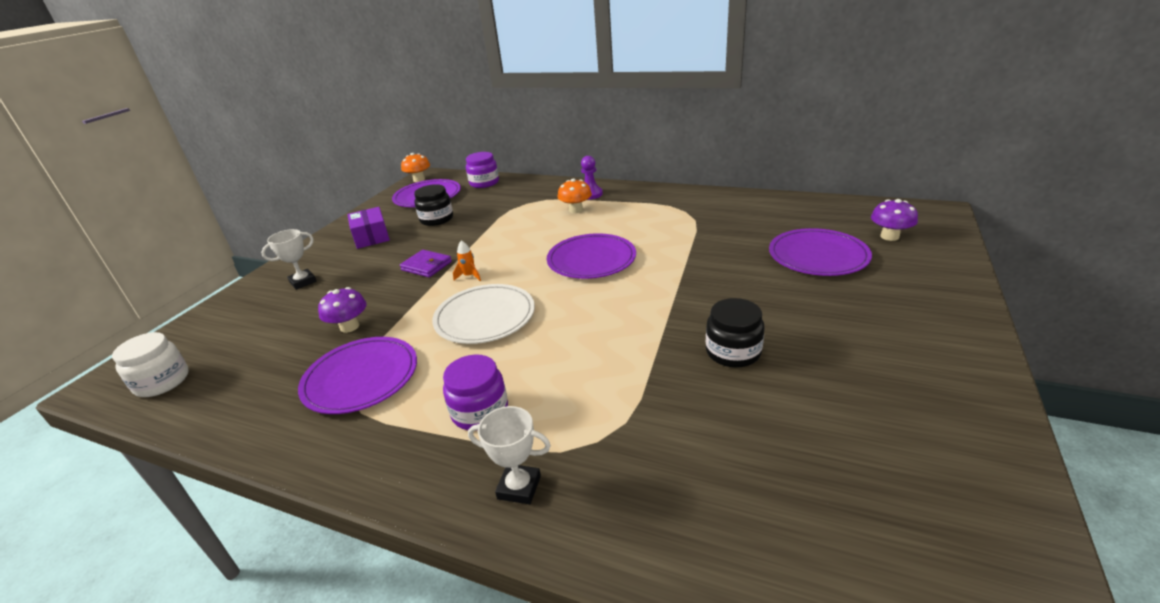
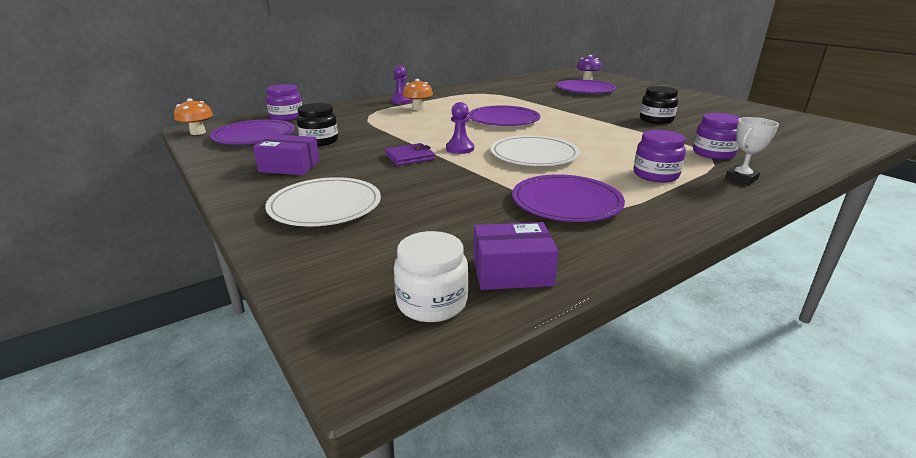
camera: 60 degrees left, 5 degrees down
white trophy [261,229,317,290] -> white plate [265,177,381,227]
purple mushroom [318,287,367,333] -> none
orange rocket [453,240,481,281] -> purple pawn [446,102,474,154]
none -> purple box [474,222,558,290]
none -> purple jar [693,113,740,159]

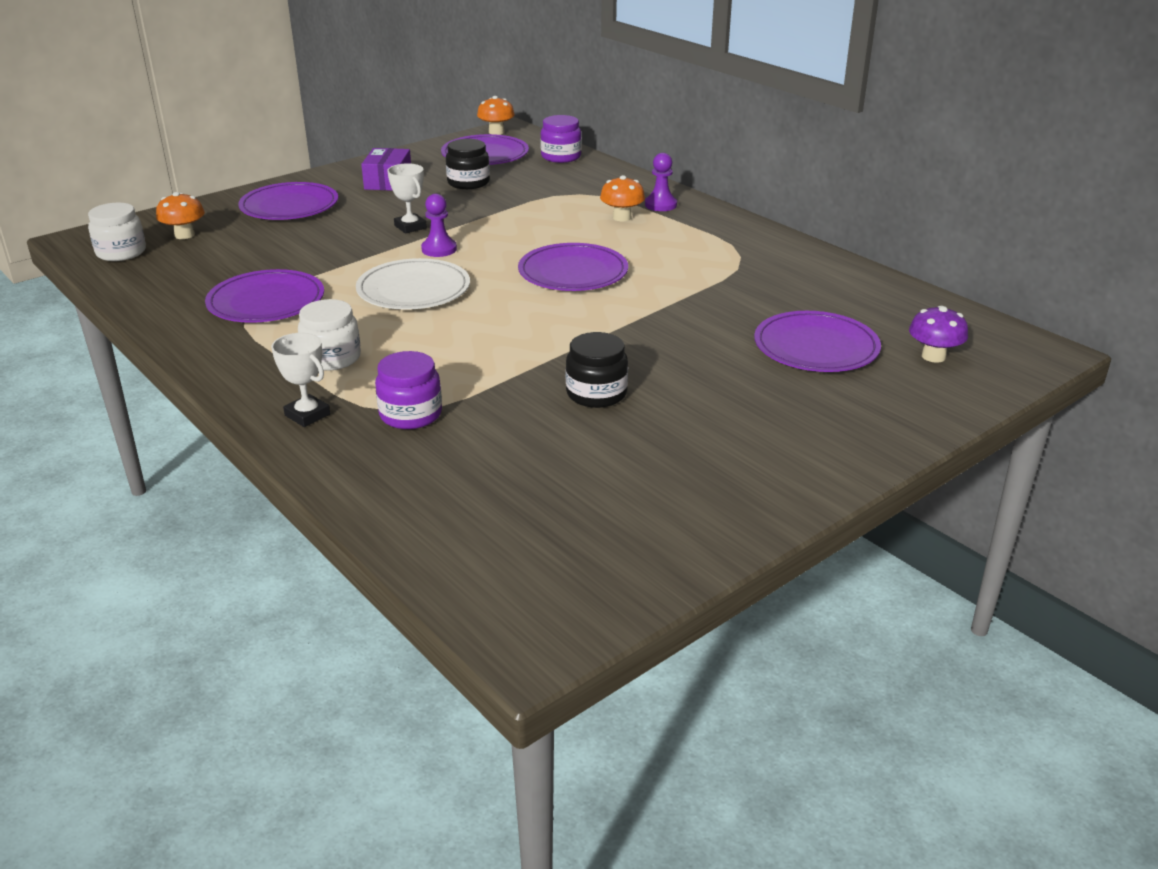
camera: 85 degrees right, 5 degrees up
white plate [265,177,381,227] -> purple plate [238,182,338,220]
purple wallet [385,143,435,166] -> white trophy [387,163,427,234]
purple box [474,222,558,290] -> none
purple jar [634,130,686,182] -> white jar [298,299,361,371]
none -> orange mushroom [156,192,205,239]

